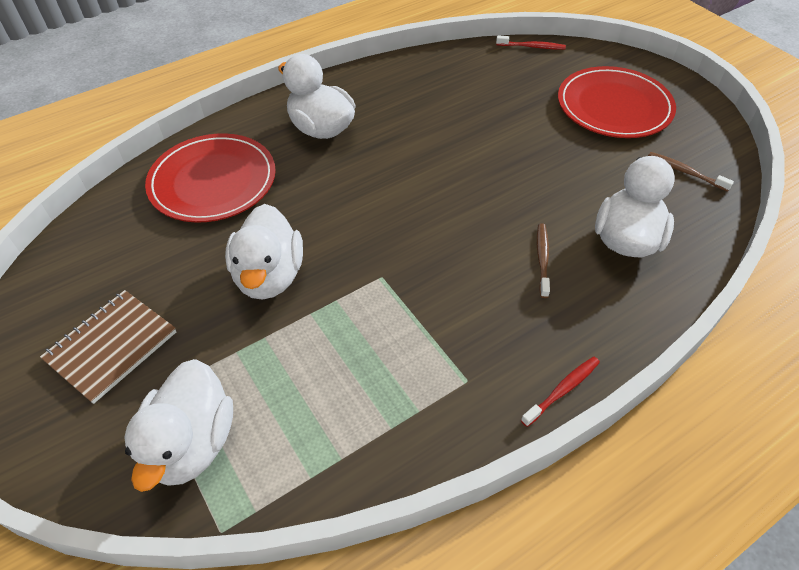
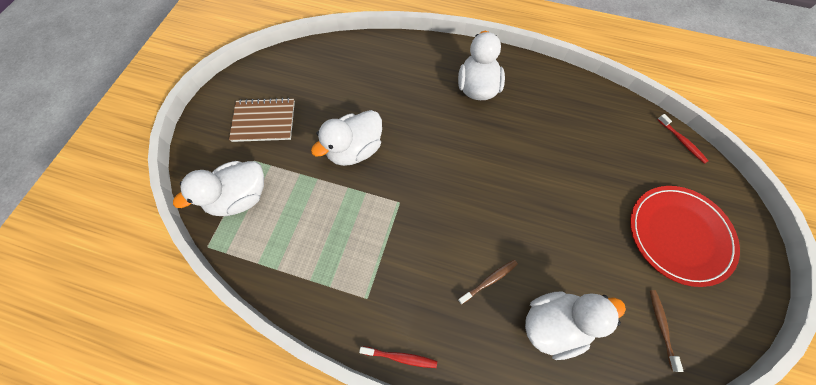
camera: 50 degrees right, 15 degrees up
red plate [145,133,276,223] -> none

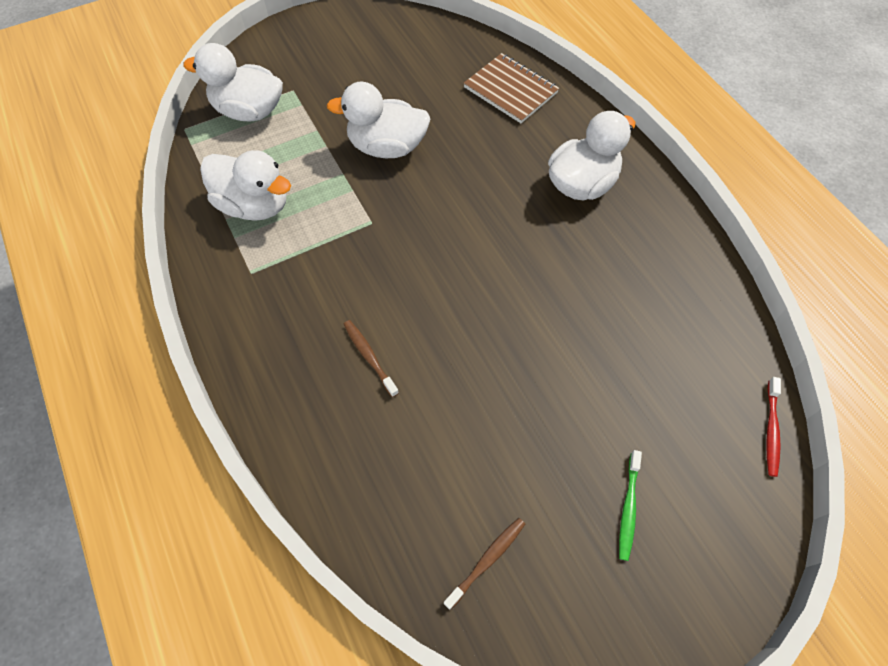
camera: 45 degrees right, 5 degrees down
brown notebook [229,98,295,142] -> brown notebook moved to [464,53,559,123]
red toothbrush [359,346,437,368] -> none
brown toothbrush [458,260,518,305] -> brown toothbrush turned 135 degrees counterclockwise [344,320,399,397]
white duck [525,291,626,360] -> white duck moved to [200,150,291,221]
red plate [630,186,740,287] -> green toothbrush [619,450,642,561]

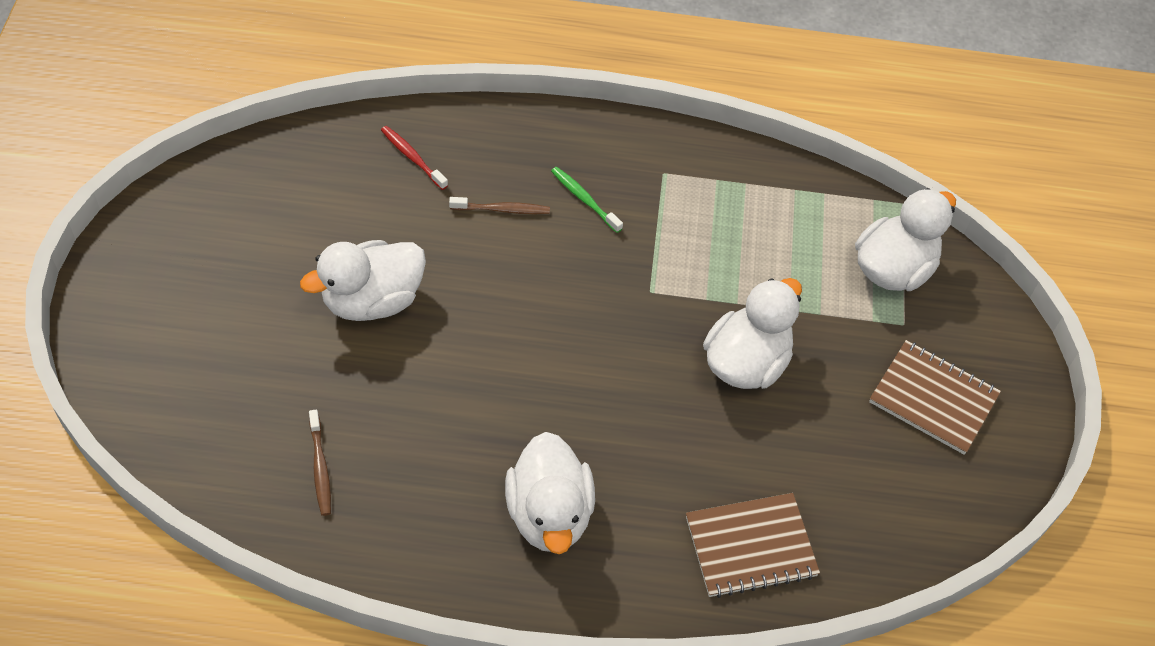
camera: 120 degrees right, 5 degrees down
white duck [200,150,291,221] -> white duck moved to [300,240,426,321]
brown toothbrush [444,518,525,610] -> brown toothbrush moved to [309,410,331,516]
green toothbrush [619,450,642,561] -> green toothbrush moved to [551,167,623,233]
red toothbrush [766,377,781,477] -> red toothbrush moved to [381,126,448,190]
none -> brown notebook [869,340,1001,455]

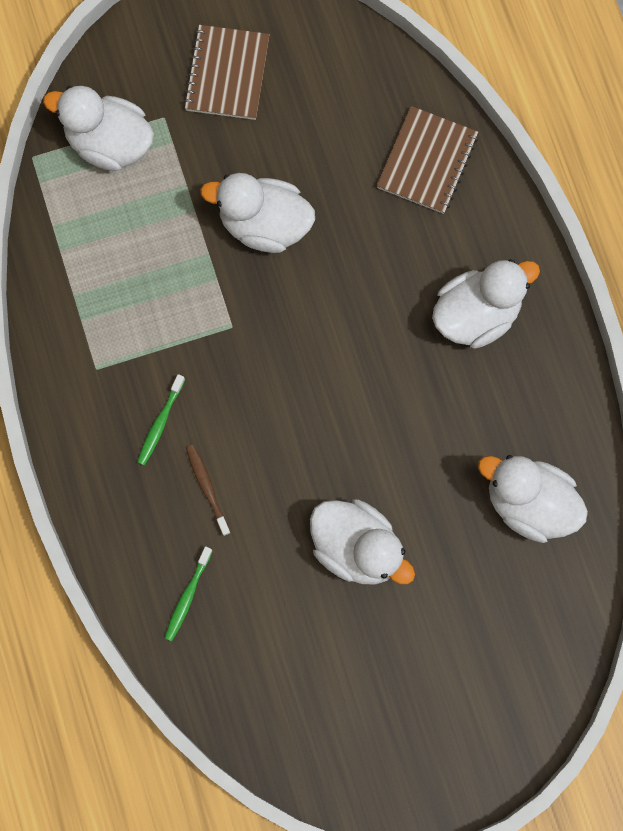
camera: 110 degrees left, 20 degrees up
brown toothbrush [309,410,331,516] -> white duck [478,455,588,543]
red toothbrush [381,126,448,190] -> green toothbrush [165,546,213,641]
brown notebook [686,493,820,598] -> brown notebook turned 60 degrees clockwise [377,106,478,214]

